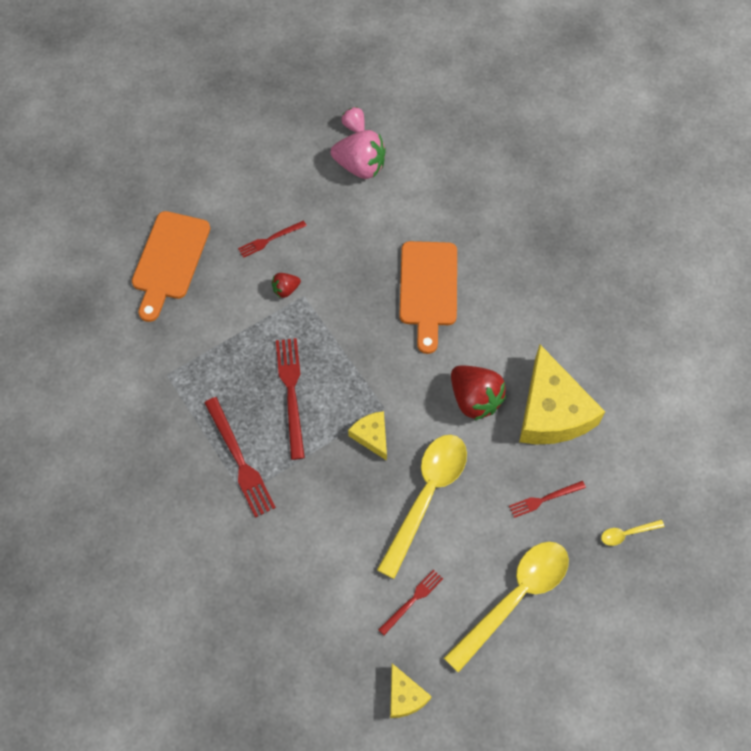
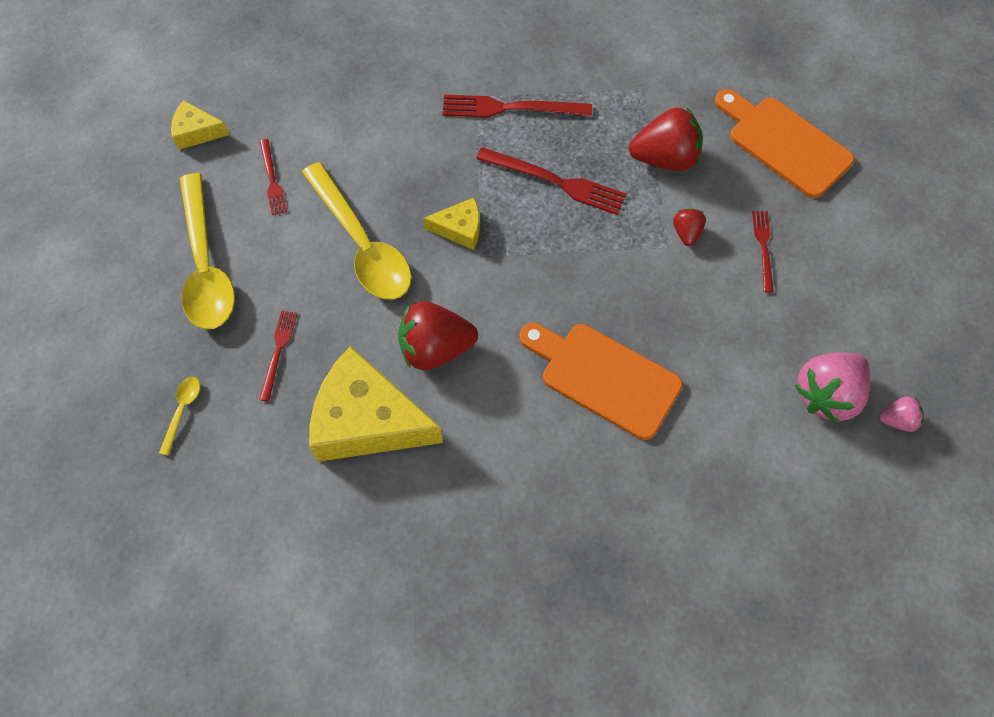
camera: 120 degrees right, 0 degrees up
none -> red strawberry [629,107,703,171]

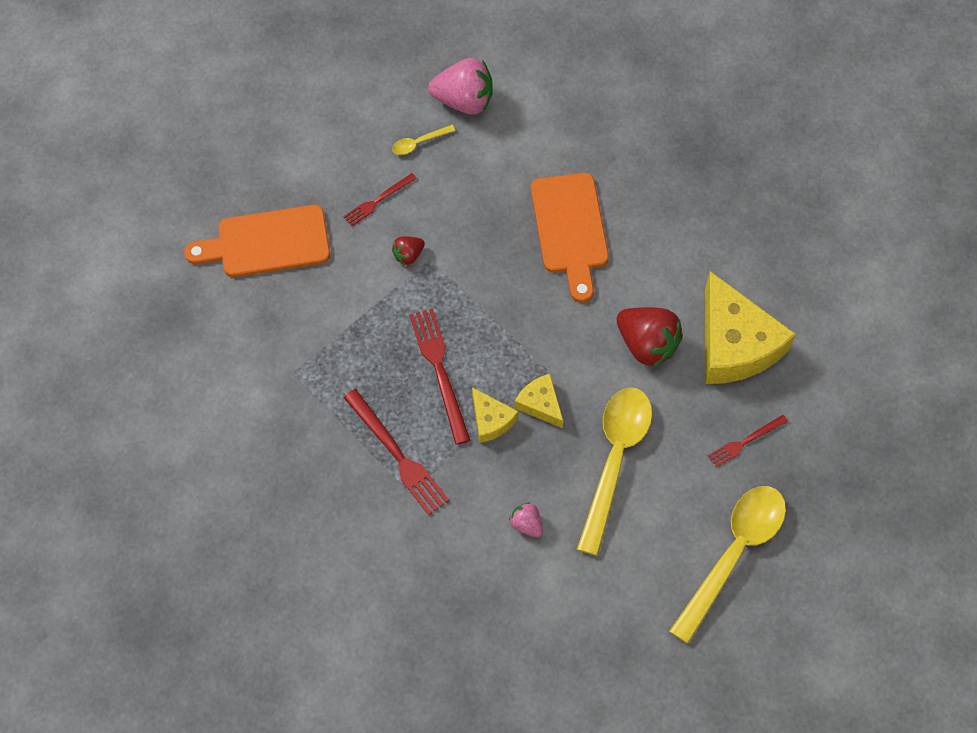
camera: 130 degrees left, 0 degrees up
yellow spoon [159,377,200,456] -> yellow spoon moved to [392,125,456,155]
yellow cheese [171,100,230,150] -> yellow cheese moved to [472,387,518,443]
red fork [260,139,287,215] -> none
red strawberry [629,107,703,171] -> none
orange cutting board [715,89,855,198] -> orange cutting board turned 75 degrees clockwise [184,205,330,277]
pink strawberry [879,396,924,432] -> pink strawberry moved to [509,502,543,537]

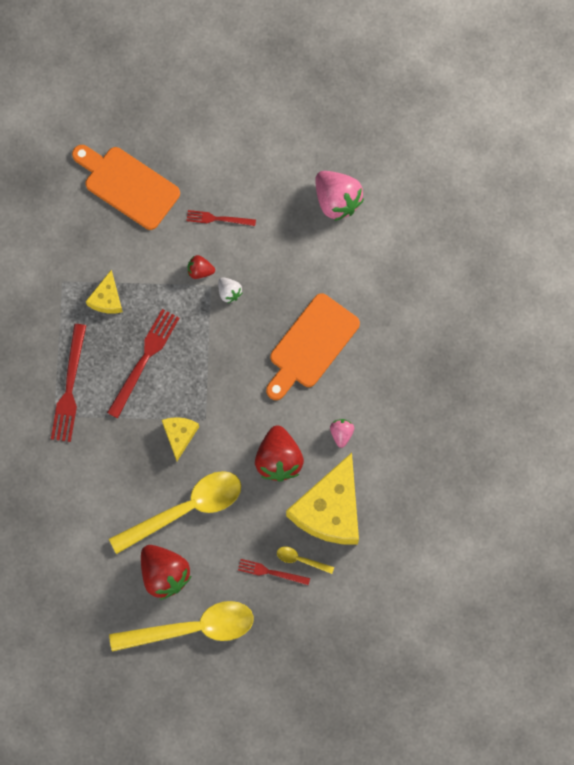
camera: 45 degrees right, 10 degrees up
yellow spoon [392,125,456,155] -> yellow spoon moved to [277,546,334,574]
yellow cheese [472,387,518,443] -> yellow cheese moved to [86,270,123,313]
pink strawberry [509,502,543,537] -> pink strawberry moved to [330,419,354,448]
none -> red strawberry [141,545,191,600]
none -> white strawberry [218,277,243,303]

